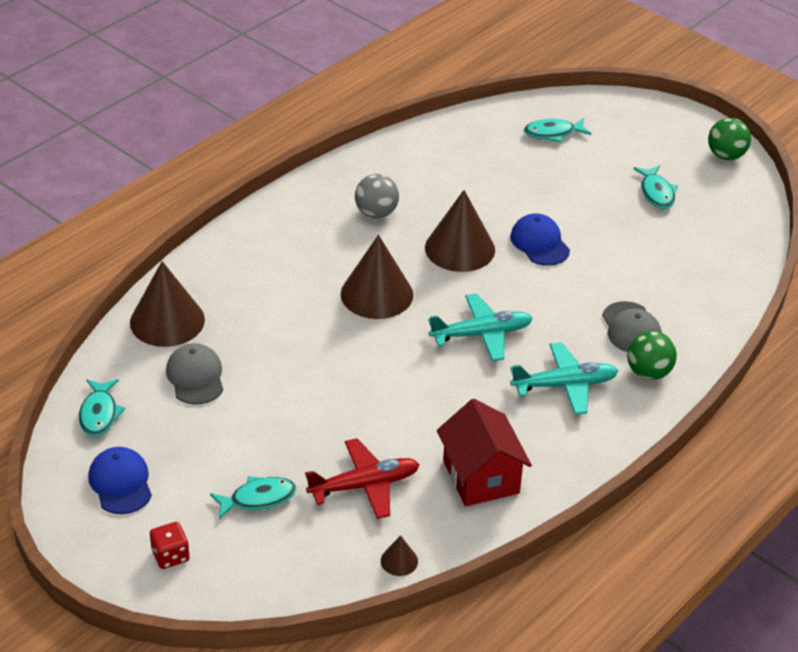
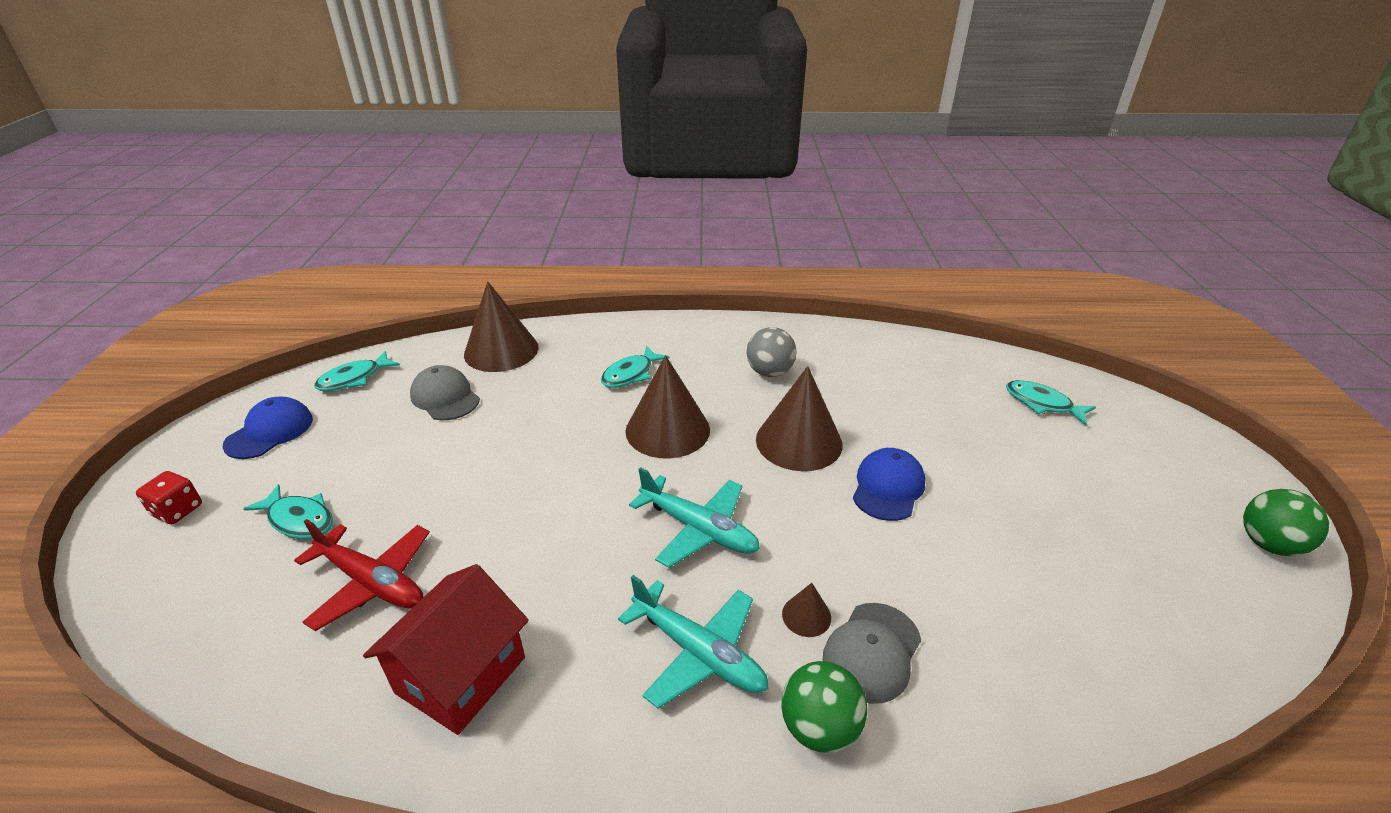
camera: 50 degrees right, 5 degrees down
grey cap [166,343,223,404] -> grey cap turned 75 degrees counterclockwise [410,365,480,420]
brown cone [381,535,418,576] -> brown cone moved to [782,583,831,637]
turquoise fish [633,165,678,209] -> turquoise fish moved to [601,346,669,388]

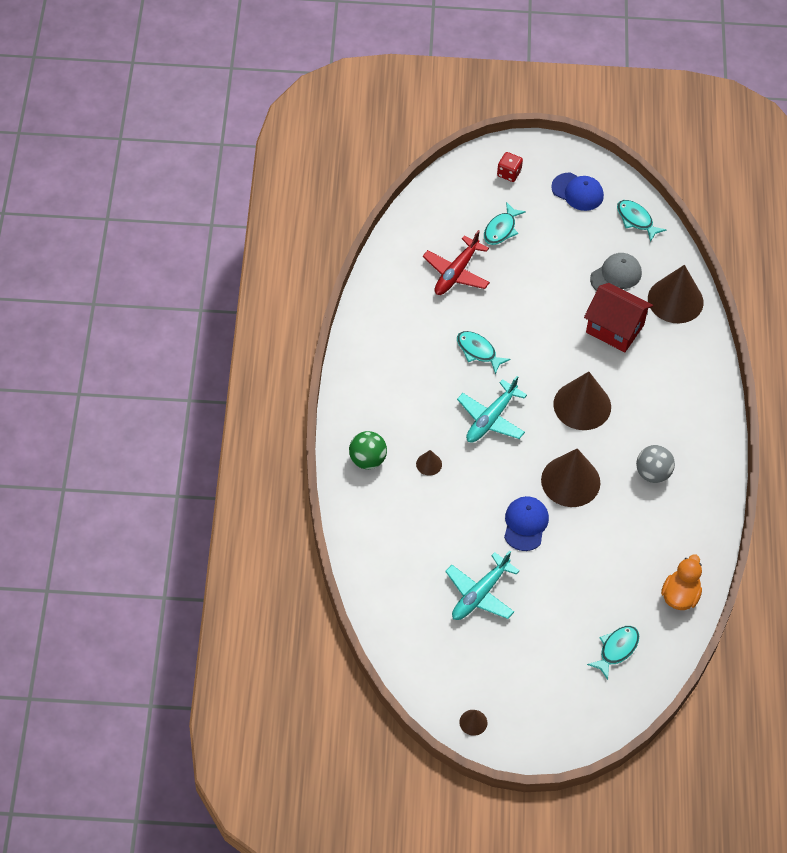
camera: 90 degrees right, 20 degrees up
red house [363,564,529,735] -> red house moved to [584,283,653,352]
turquoise fish [601,346,669,388] -> turquoise fish moved to [457,331,511,374]
turquoise plane [618,575,769,709] -> turquoise plane moved to [445,551,520,620]
grey cap [823,603,921,704] -> none
blue cap [853,448,926,521] -> blue cap turned 105 degrees counterclockwise [504,496,549,551]
green ball [1243,489,1329,556] -> brown cone [459,710,487,736]
none -> orange duck [661,554,702,610]

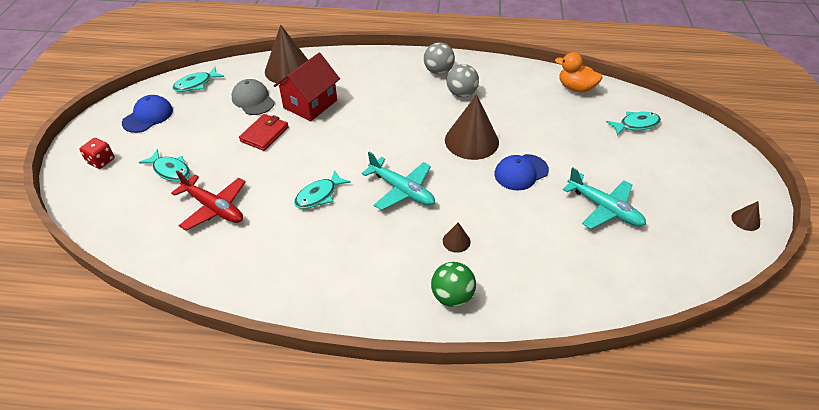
camera: 85 degrees left, 10 degrees down
blue cap [504,496,549,551] -> blue cap turned 45 degrees counterclockwise [494,154,549,191]
brown cone [553,372,611,430] -> none
turquoise fish [587,626,639,680] -> turquoise fish turned 120 degrees clockwise [606,112,661,136]
none -> red wallet [239,114,289,151]
none -> grey ball [424,42,455,74]

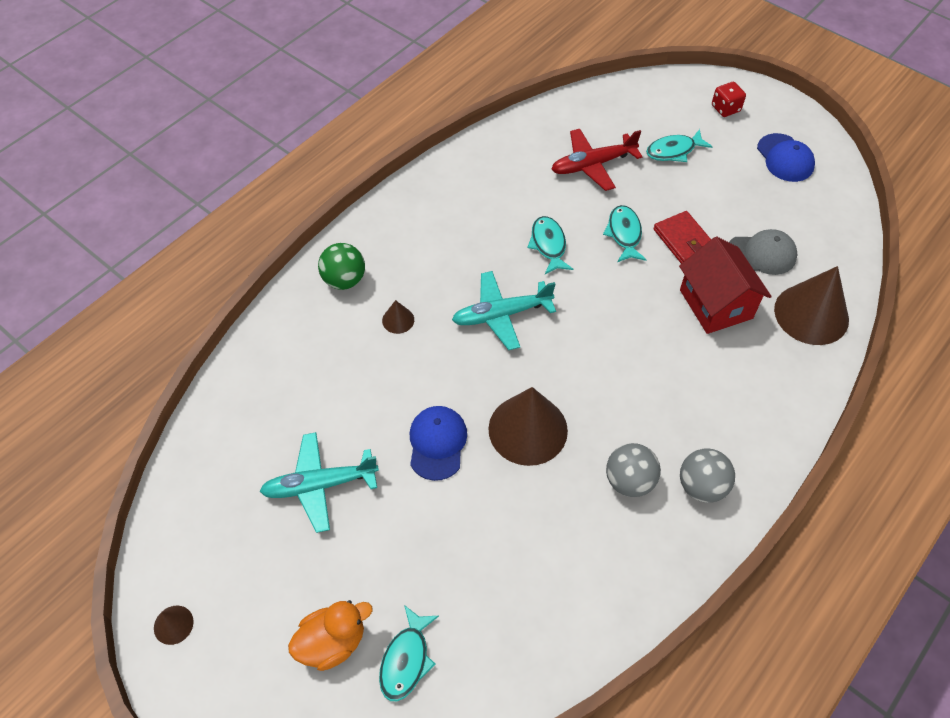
camera: 125 degrees right, 10 degrees up
turquoise fish [172,67,224,92] -> turquoise fish moved to [603,205,646,262]
orange duck [555,52,602,92] -> orange duck moved to [288,600,373,671]

